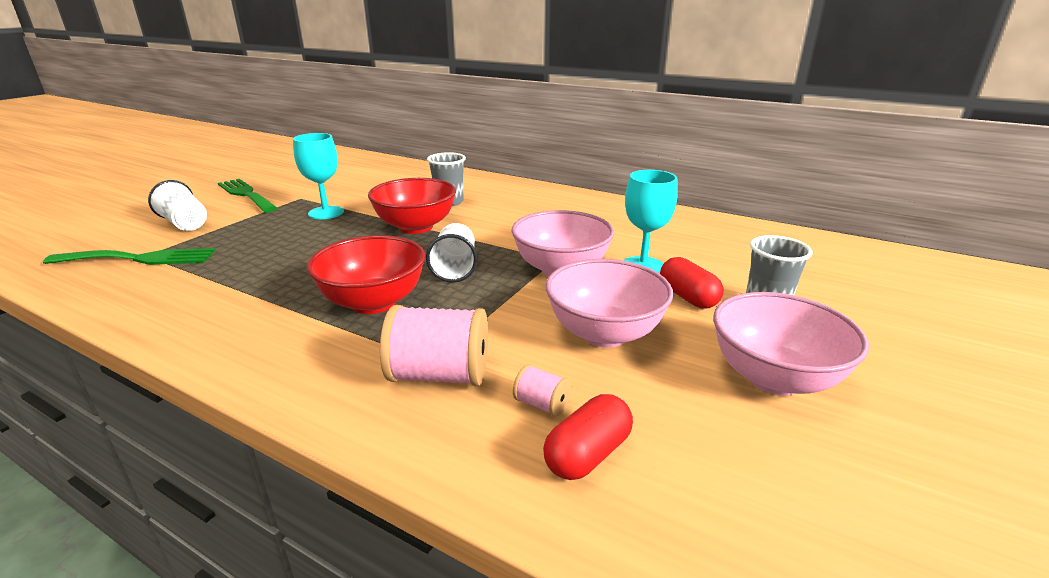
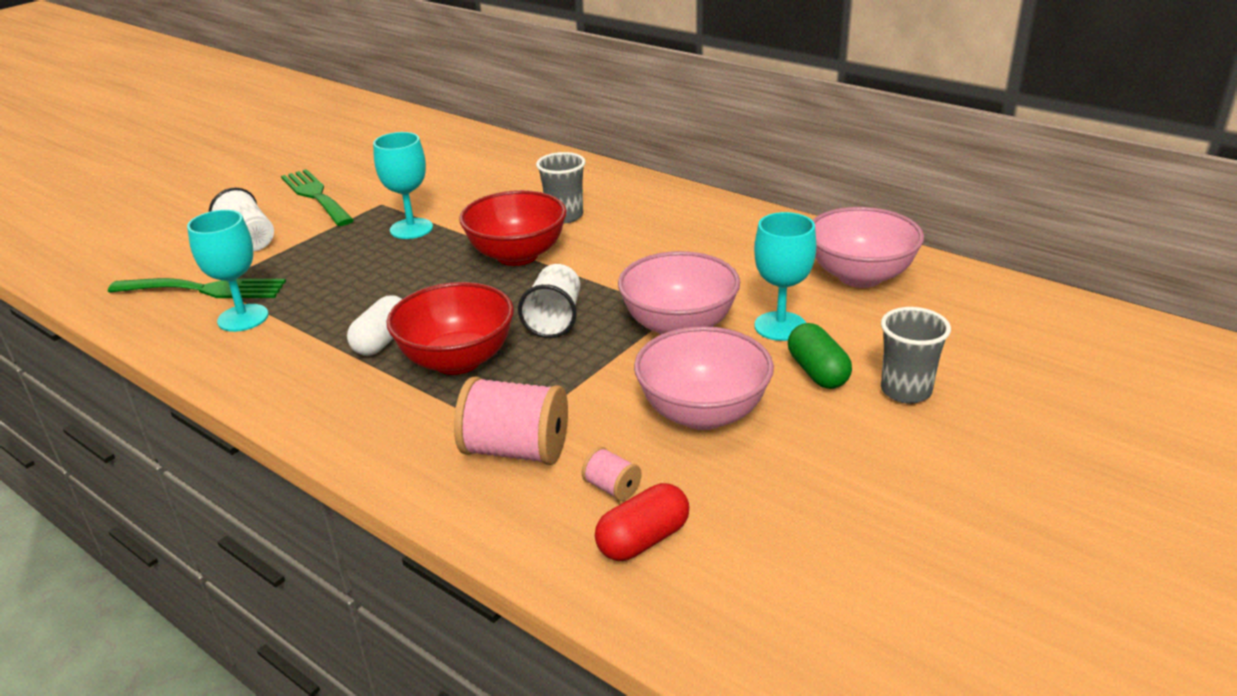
camera: 10 degrees right, 5 degrees up
red capsule [660,257,723,309] -> green capsule [788,323,852,389]
pink bowl [713,292,869,396] -> pink bowl moved to [813,207,924,288]
none -> turquoise goblet [187,210,268,332]
none -> white capsule [347,295,402,356]

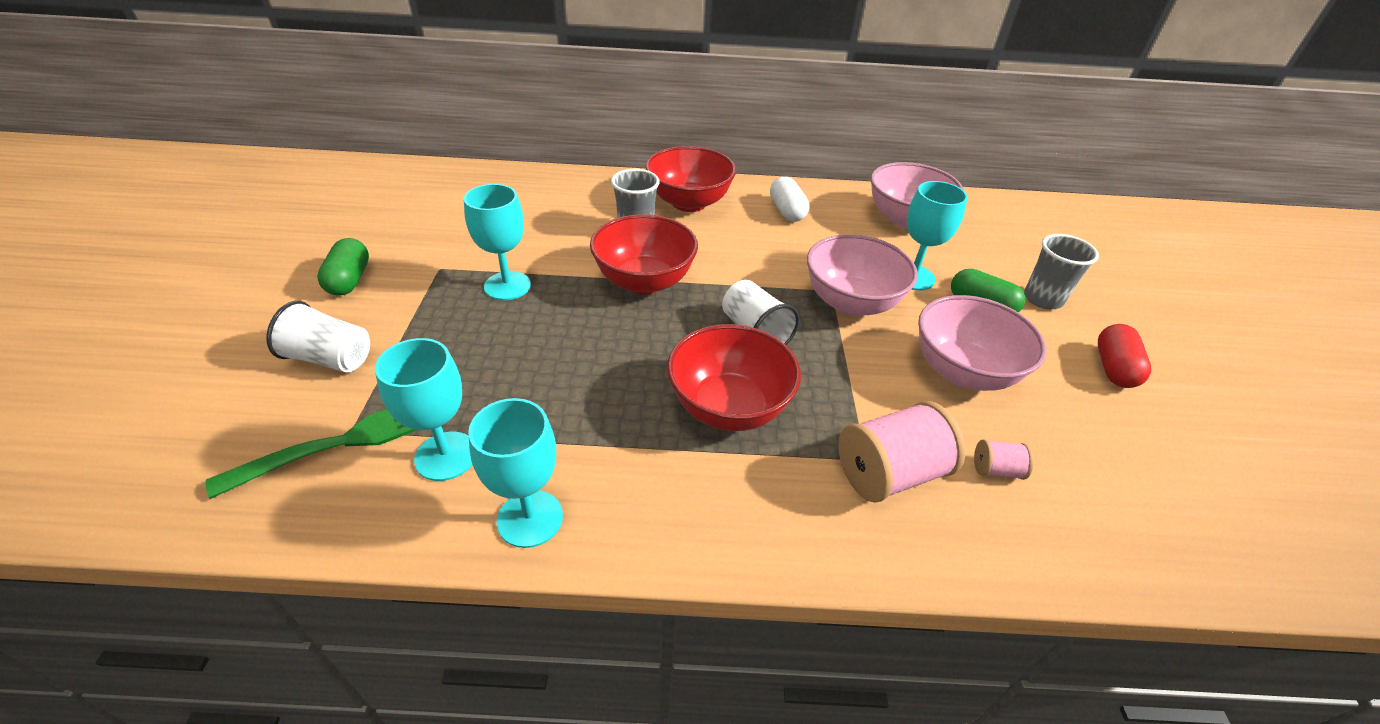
camera: 40 degrees left, 10 degrees up
green fork [281,169,354,226] -> green capsule [317,238,369,296]
white capsule [347,295,402,356] -> white capsule moved to [770,176,810,222]
red capsule [595,483,689,561] -> red capsule moved to [1098,324,1151,388]
none -> turquoise goblet [468,398,563,548]
none -> red bowl [645,146,736,212]

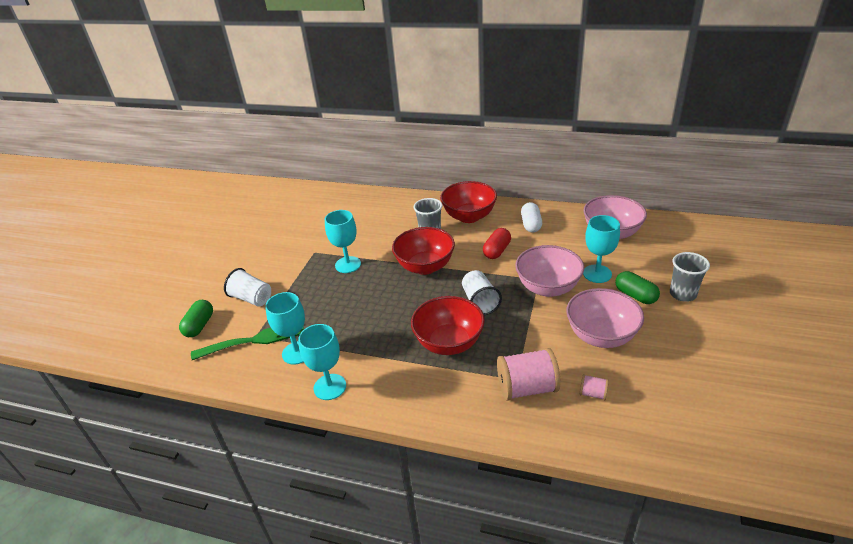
camera: 20 degrees right, 5 degrees down
green capsule [317,238,369,296] -> green capsule moved to [179,300,213,337]
red capsule [1098,324,1151,388] -> red capsule moved to [483,228,511,259]

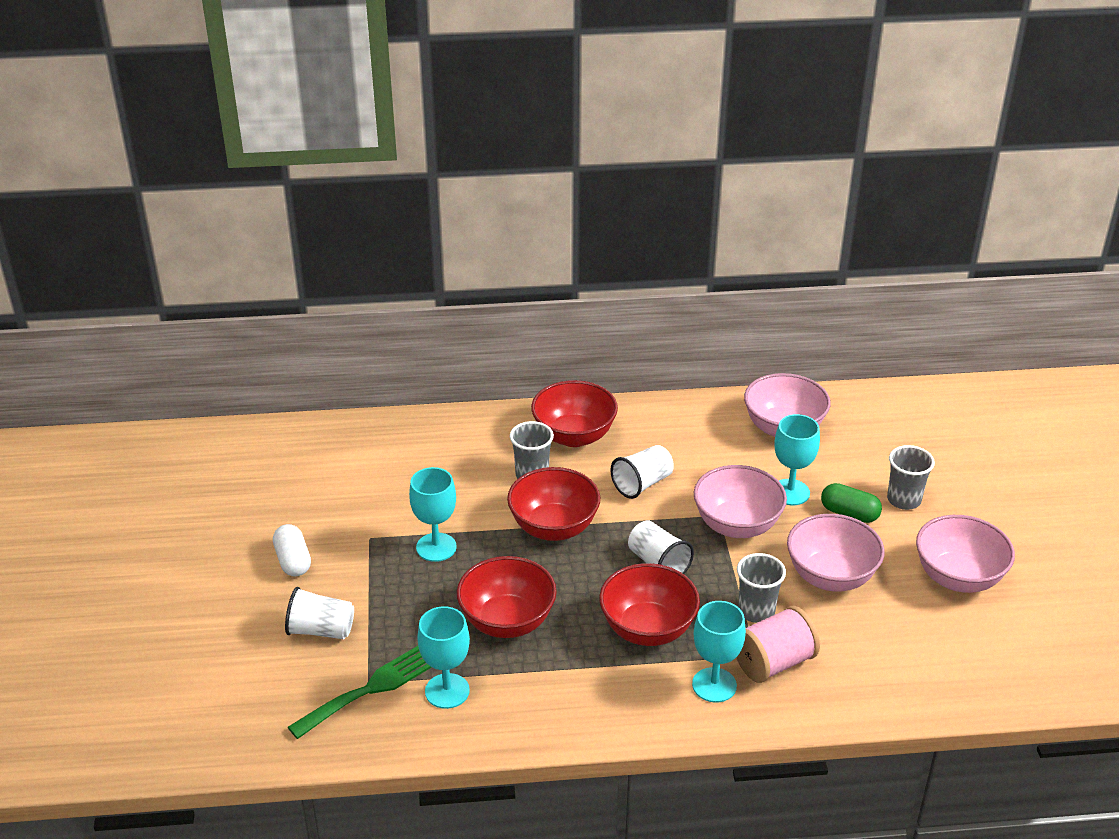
camera: 25 degrees left, 0 degrees up
green capsule [179,300,213,337] -> none
turquoise goblet [298,324,346,400] -> turquoise goblet moved to [692,601,746,703]
red capsule [483,228,511,259] -> white cup [610,445,674,499]
white capsule [521,202,542,232] -> white capsule moved to [273,524,311,577]
pink spool [580,374,609,400] -> none
none -> red bowl [457,556,557,638]
none -> grey cup [737,553,786,623]
none -> pink bowl [916,515,1015,593]

